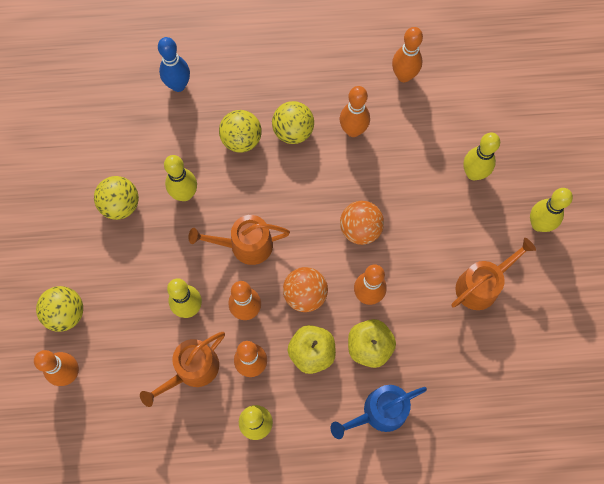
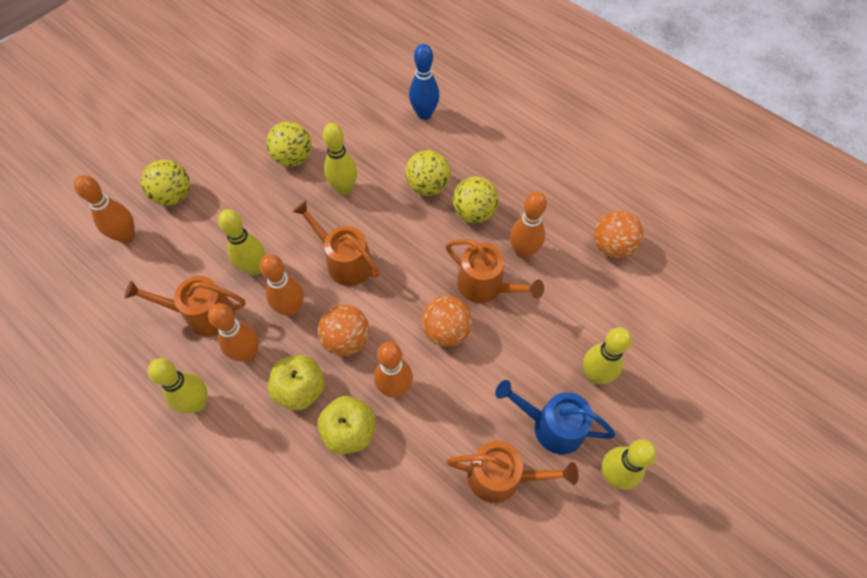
camera: 45 degrees right, 10 degrees down
blue watering can [331,385,427,439] -> blue watering can moved to [495,380,616,454]
orange bowling pin [392,27,423,82] -> orange ball [594,211,643,258]
none -> orange watering can [446,239,544,303]

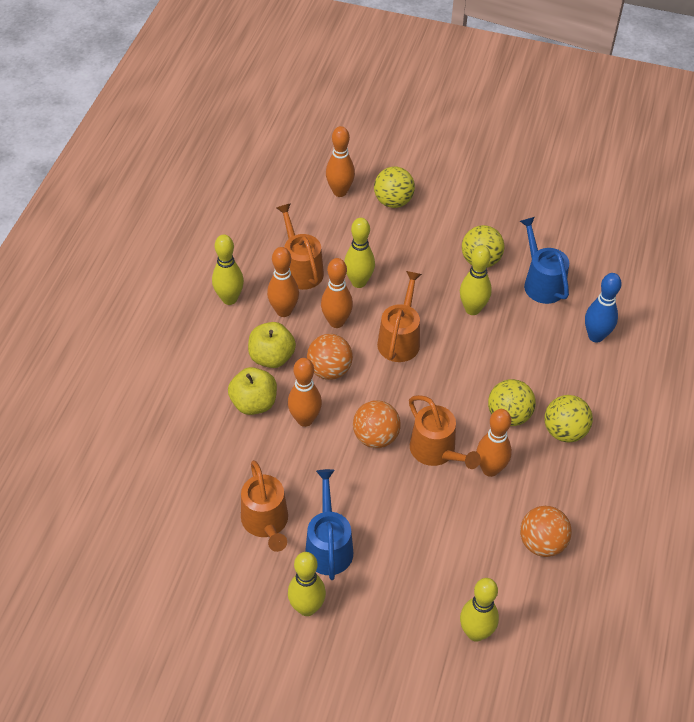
camera: 65 degrees right, 10 degrees down
yellow ball [405,150,450,196] -> yellow ball moved to [544,395,593,442]
orange watering can [446,239,544,303] -> orange watering can turned 45 degrees counterclockwise [409,395,481,469]
yellow bowling pin [583,327,632,384] -> yellow bowling pin moved to [460,578,499,642]
none -> blue watering can [520,217,569,304]

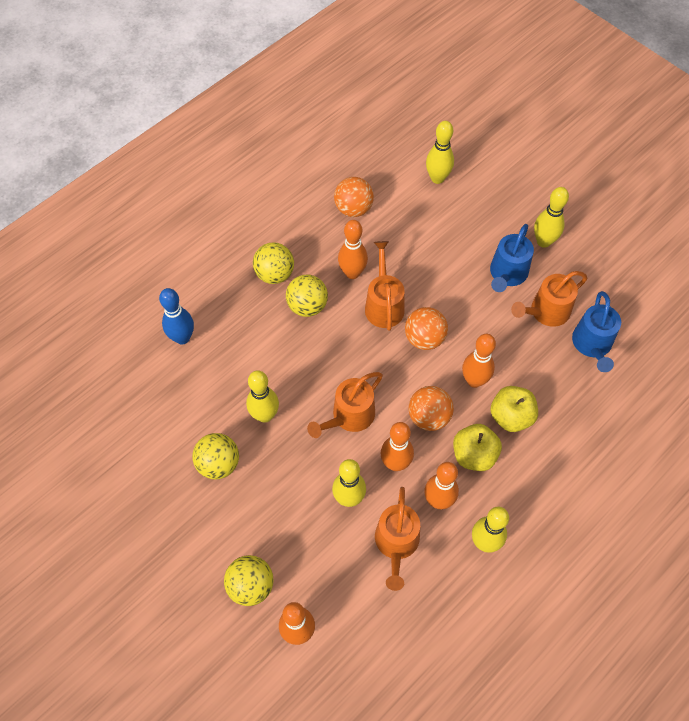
camera: 150 degrees left, 10 degrees up
orange watering can [241,460,288,552] -> orange watering can turned 135 degrees counterclockwise [511,271,587,327]
blue watering can [520,217,569,304] -> blue watering can moved to [572,291,621,372]

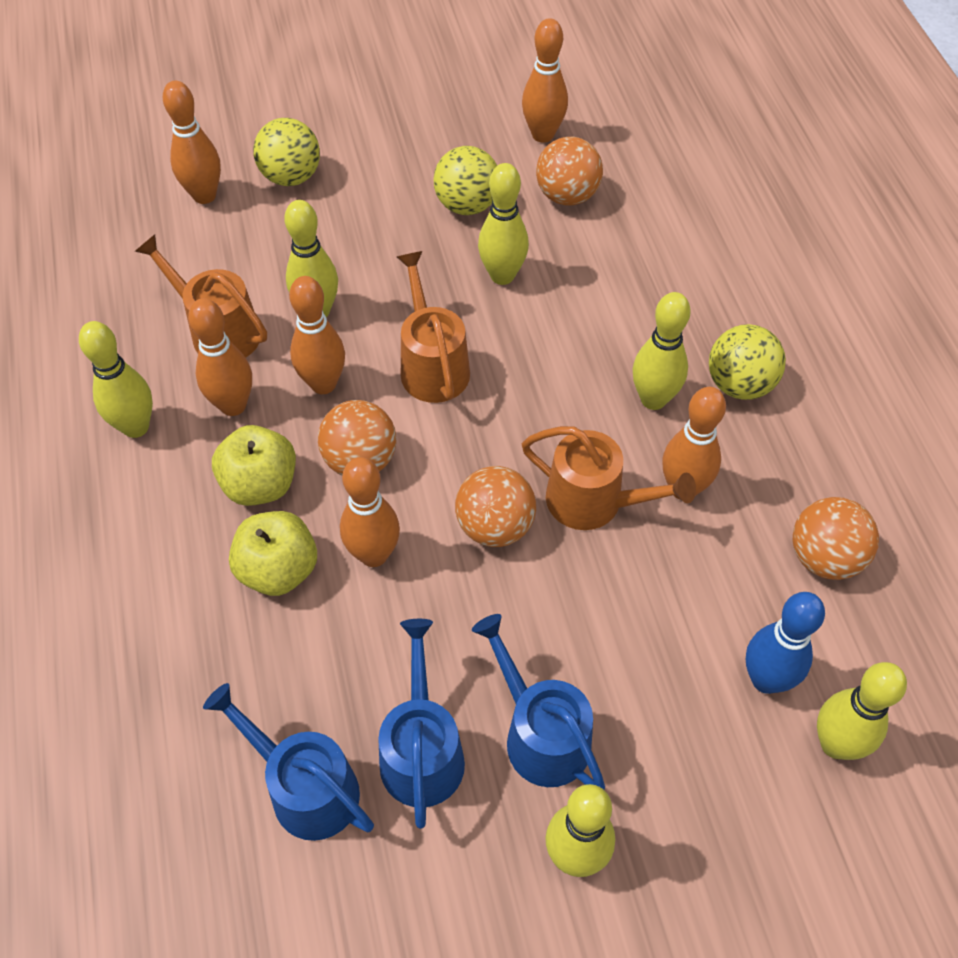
camera: 120 degrees right, 5 degrees down
blue bowling pin [159,288,194,344] -> blue bowling pin moved to [746,592,825,694]
yellow ball [286,275,328,317] -> yellow bowling pin [633,292,691,410]
orange watering can [511,271,587,327] -> blue watering can [378,619,465,829]
none -> orange bowling pin [522,18,568,143]
none -> orange ball [536,137,603,206]

